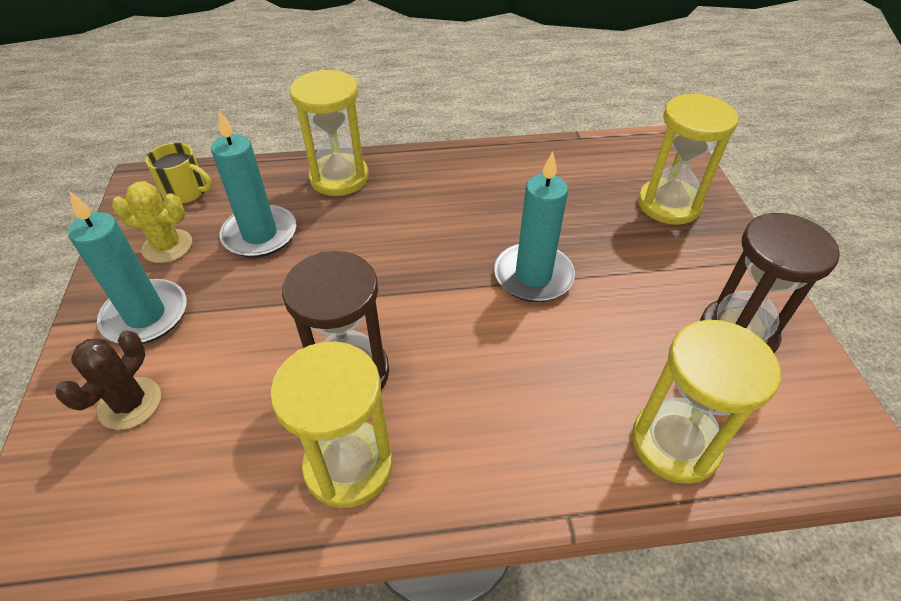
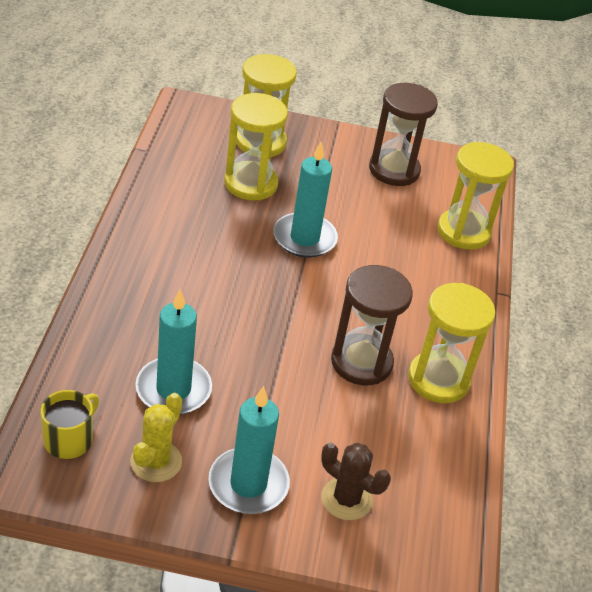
camera: 80 degrees left, 5 degrees down
yellow hourglass [290,69,369,196] -> yellow hourglass moved to [224,93,288,201]

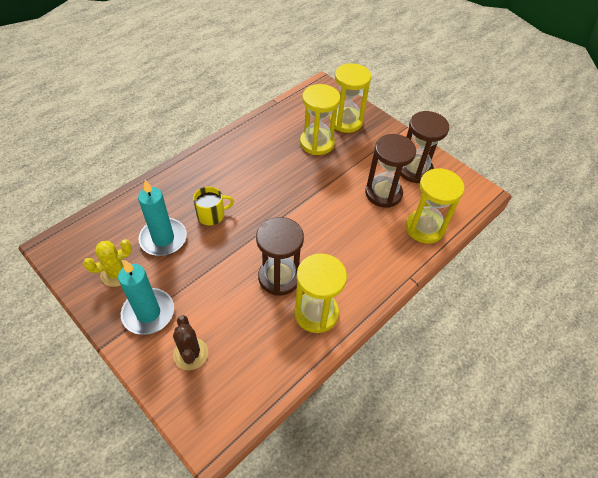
camera: 40 degrees right, 10 degrees up
yellow mug [41,390,99,459] -> yellow mug moved to [193,187,234,225]
turquoise candle [273,142,338,258] -> none
none -> brown hourglass [365,134,416,208]

